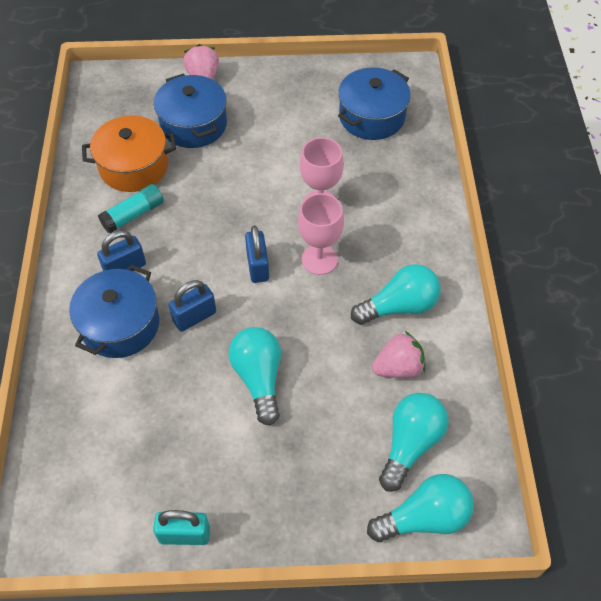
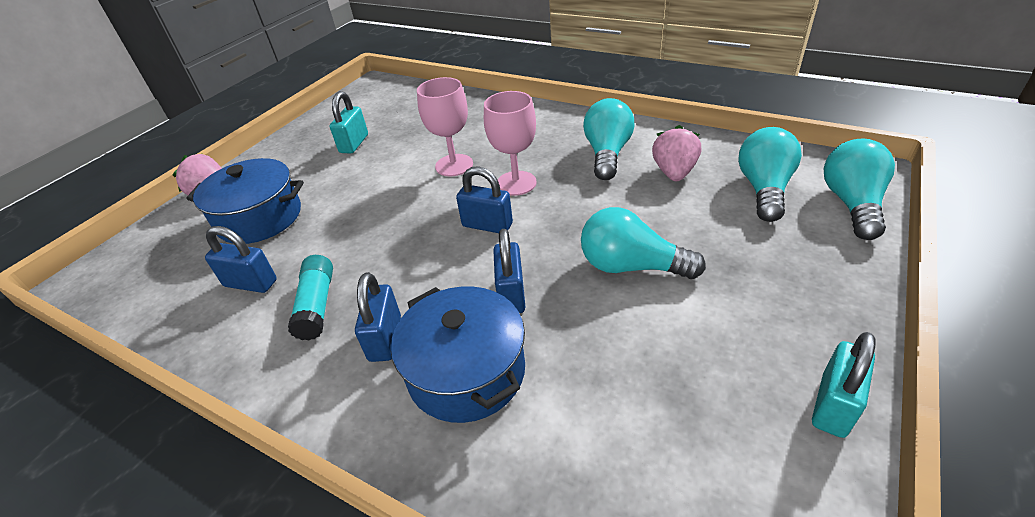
camera: 55 degrees left, 15 degrees down
orange pot [82,115,176,192] -> blue padlock [205,226,277,293]
blue pot [338,67,411,140] -> none
turquoise light bulb [379,393,448,492] -> turquoise light bulb turned 45 degrees clockwise [738,127,802,222]
none -> turquoise padlock [330,91,368,154]

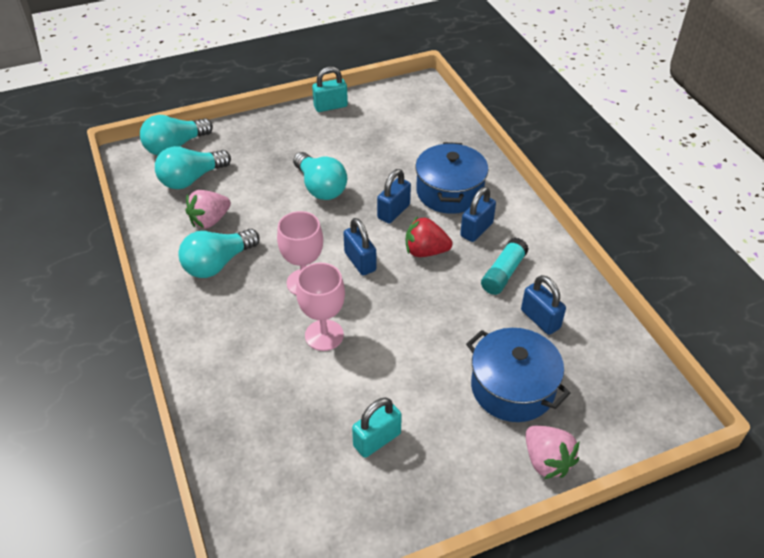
camera: 145 degrees left, 5 degrees up
none -> red strawberry [406,216,453,257]

